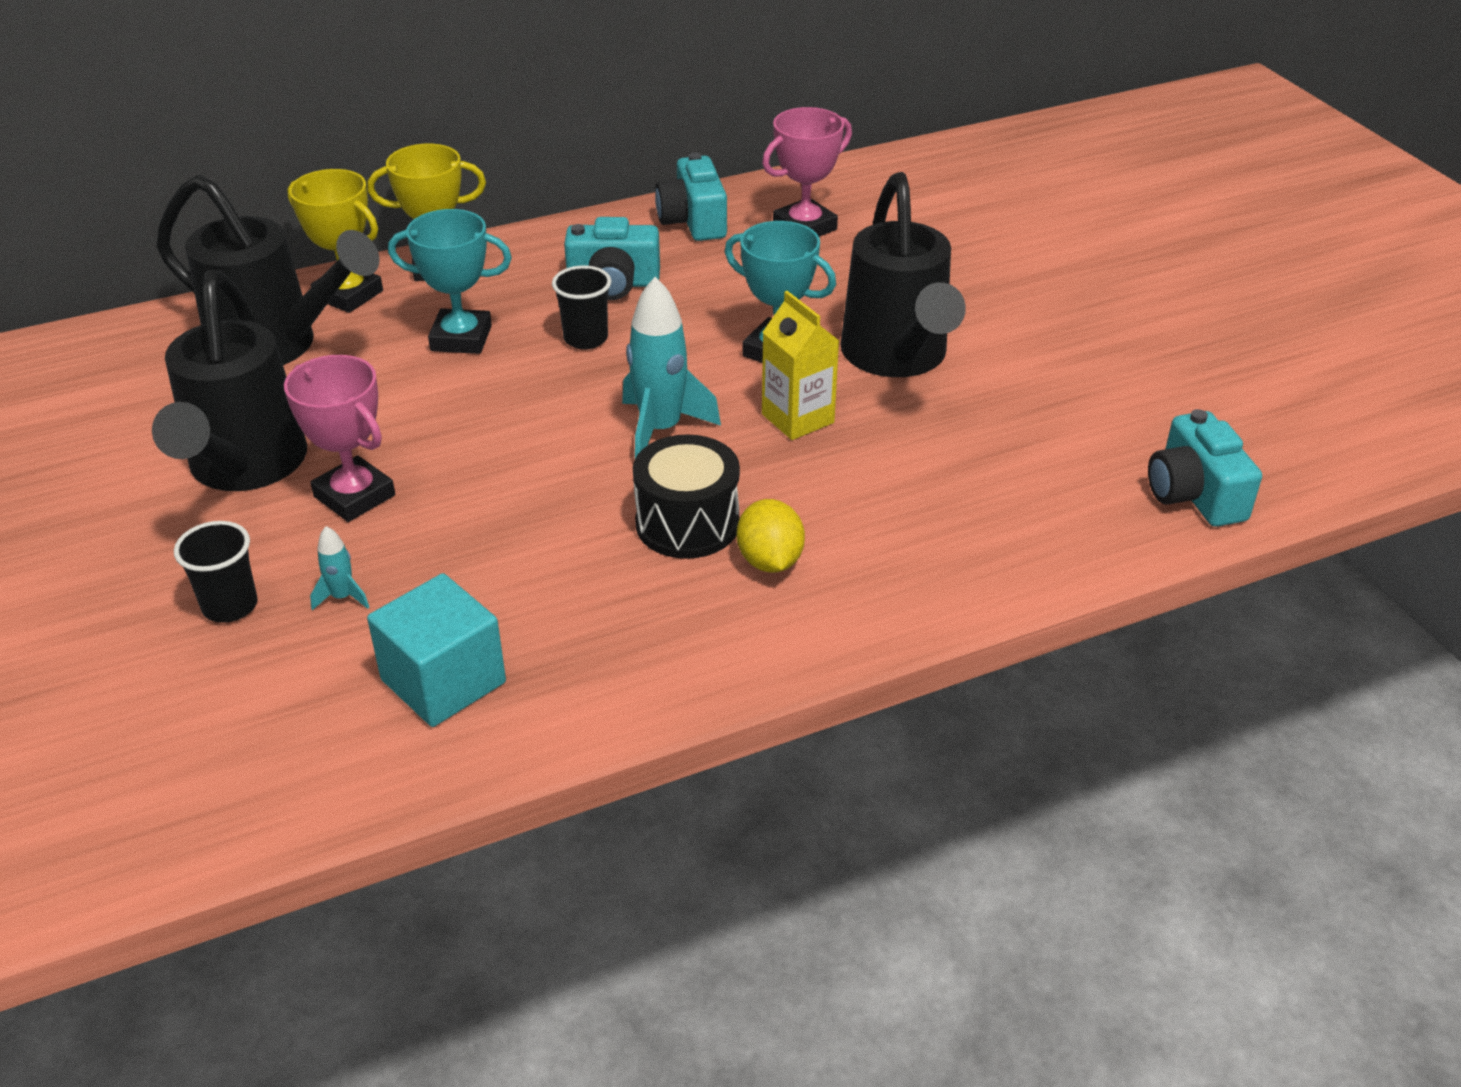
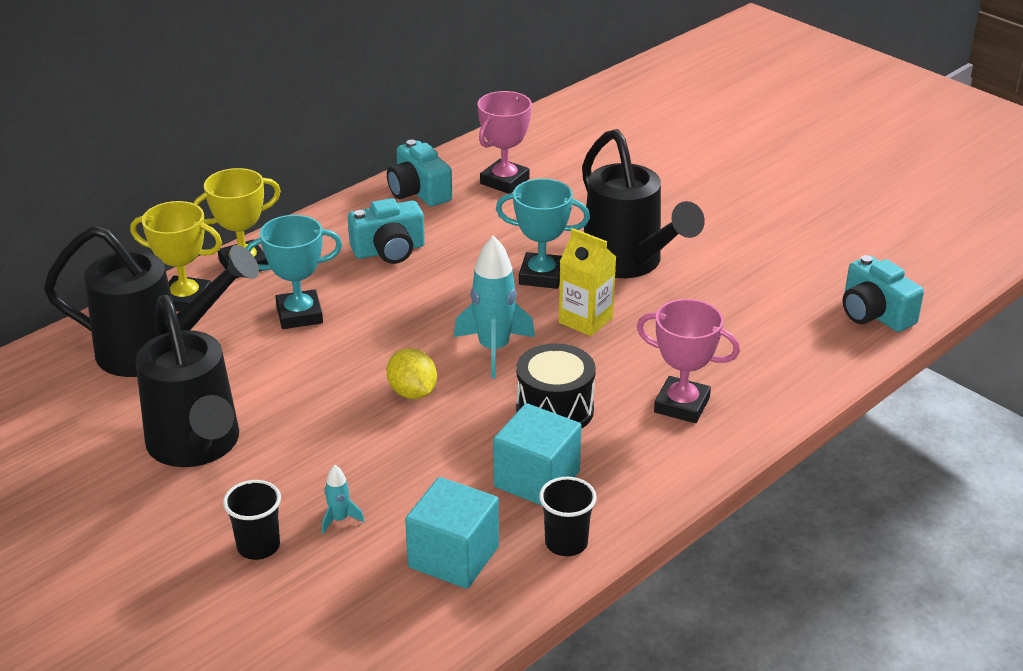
camera: 20 degrees left, 5 degrees down
pink trophy [284,355,395,522] -> pink trophy moved to [637,299,740,423]
black cup [552,265,612,349] -> black cup moved to [539,477,597,556]
yellow lemon [737,499,805,573] -> yellow lemon moved to [387,348,437,399]
none -> turquoise cube [493,403,582,506]

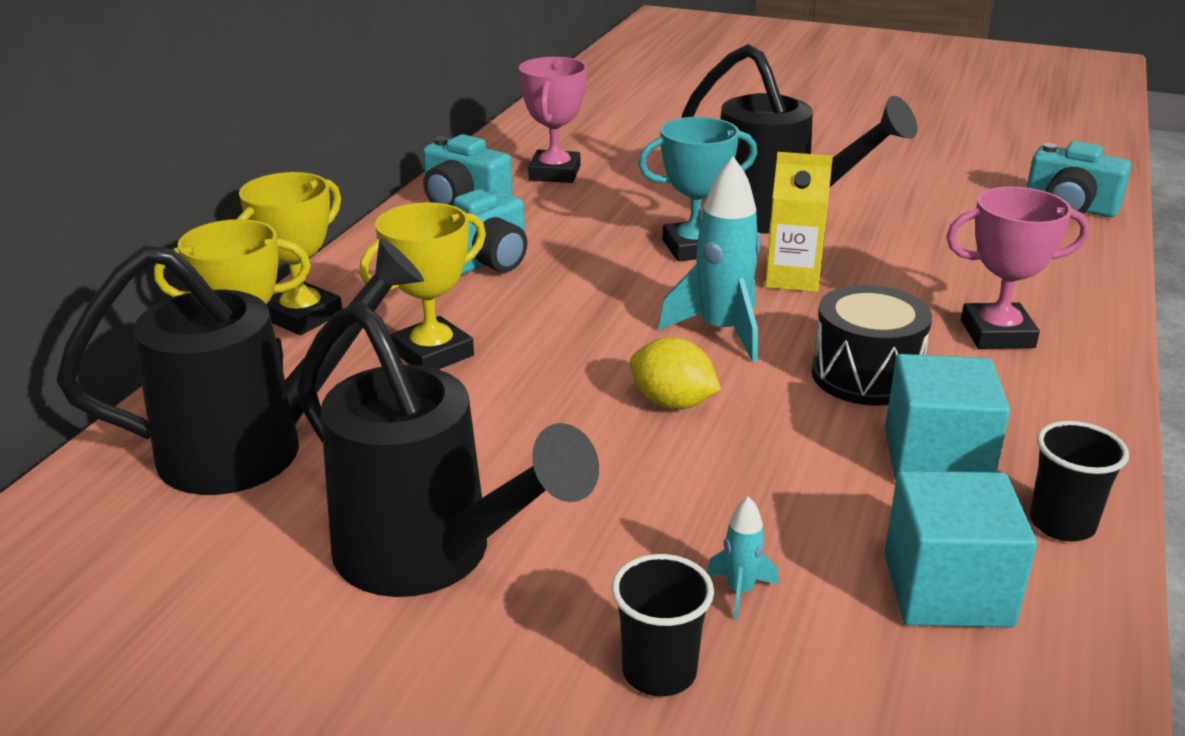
camera: 25 degrees left, 5 degrees down
turquoise trophy [246,215,342,329] -> yellow trophy [359,202,486,369]

